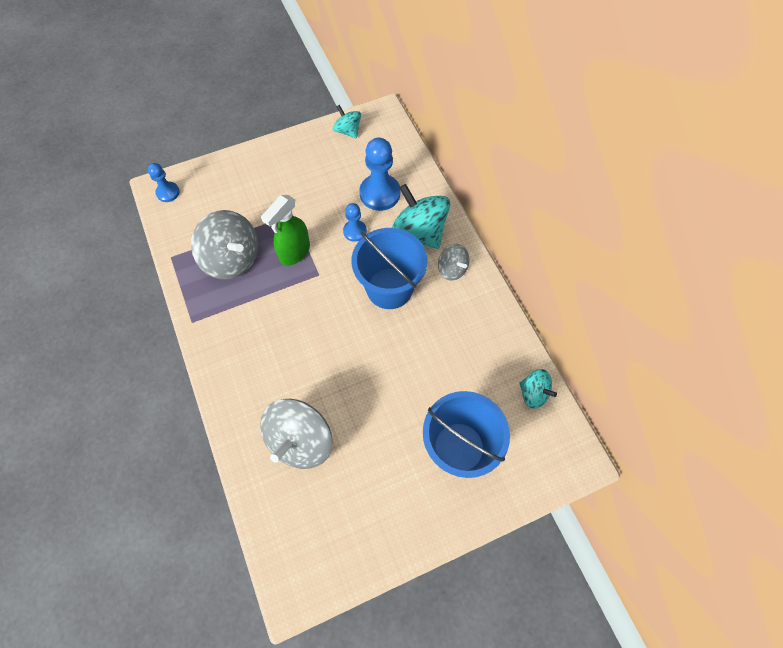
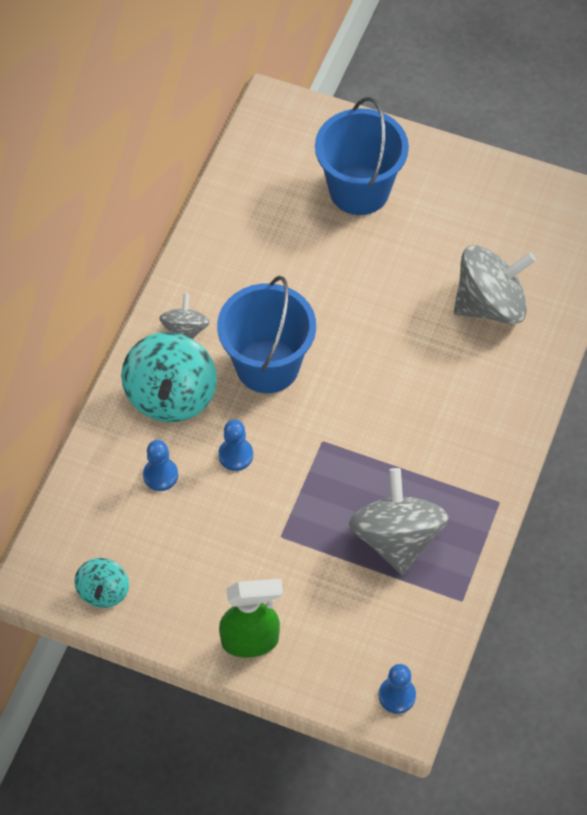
camera: 135 degrees left, 5 degrees down
green spray bottle [261,195,310,266] -> green spray bottle moved to [219,579,283,658]
blue pawn [360,138,400,211] -> blue pawn [143,440,178,491], size x0.56
turquoise spinning top [519,369,557,409] -> none

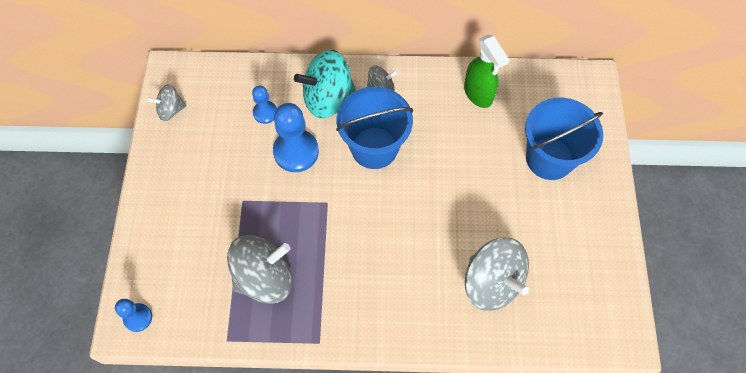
camera: 70 degrees right, 5 degrees up
turquoise spinning top [74,558,129,608] -> grey spinning top [147,84,186,121]
blue pawn [218,420,253,471] -> blue pawn [273,103,319,172], size x1.79
green spray bottle [219,579,283,658] -> green spray bottle moved to [464,35,509,108]

